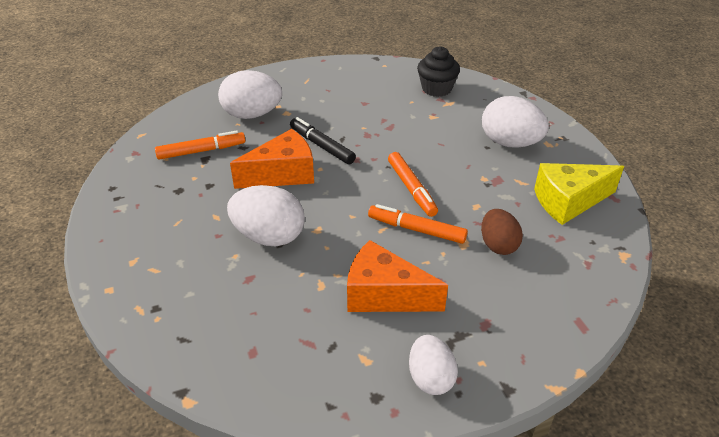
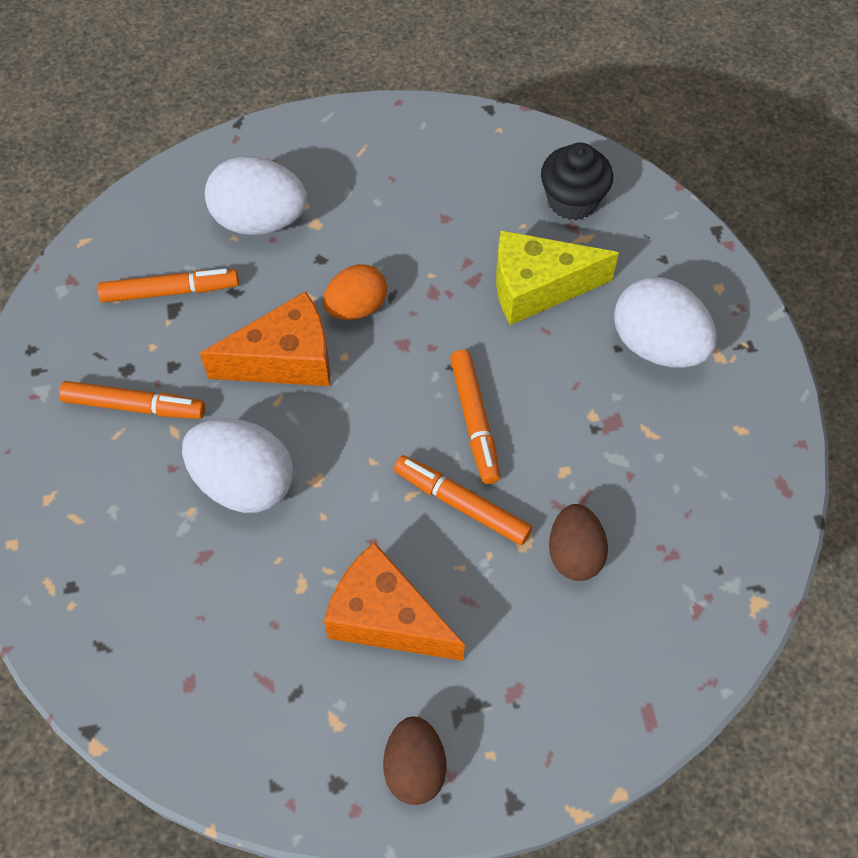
camera: 10 degrees right, 20 degrees up
black marker [290,117,356,164] -> orange egg [323,264,387,320]
white egg [409,335,458,395] -> brown egg [383,716,447,805]
yellow cheese [534,163,624,225] -> yellow cheese moved to [496,230,619,325]
none -> orange marker [59,381,205,419]

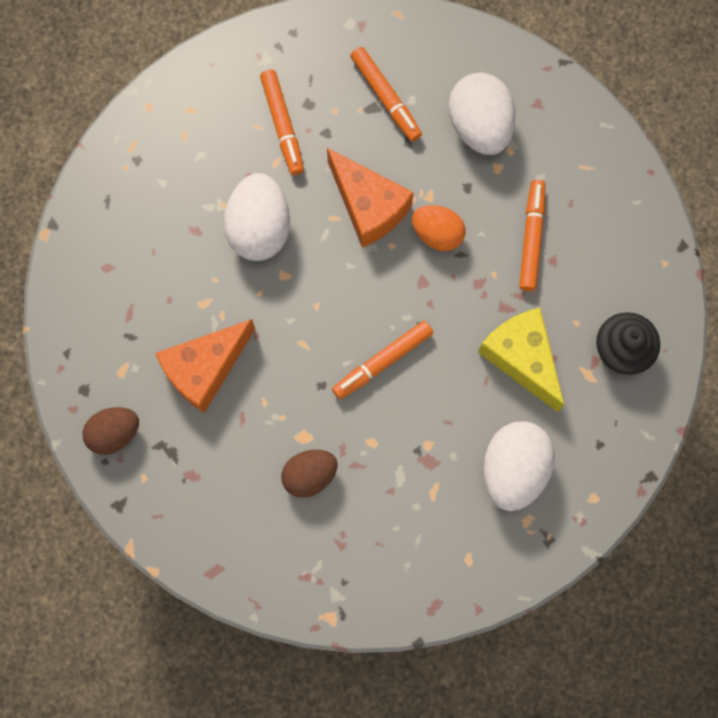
camera: 65 degrees right, 15 degrees up
orange cheese [324,542,465,661] -> orange cheese turned 135 degrees counterclockwise [155,319,255,413]
orange marker [394,455,532,545] -> orange marker moved to [519,180,545,291]

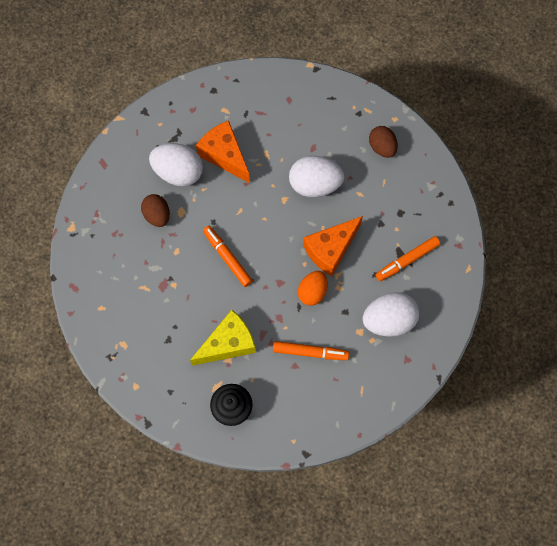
camera: 90 degrees right, 5 degrees down
brown egg [83,407,139,455] -> brown egg moved to [369,126,398,158]
orange marker [260,69,304,175] -> none
white egg [483,421,555,511] -> white egg moved to [149,143,203,186]

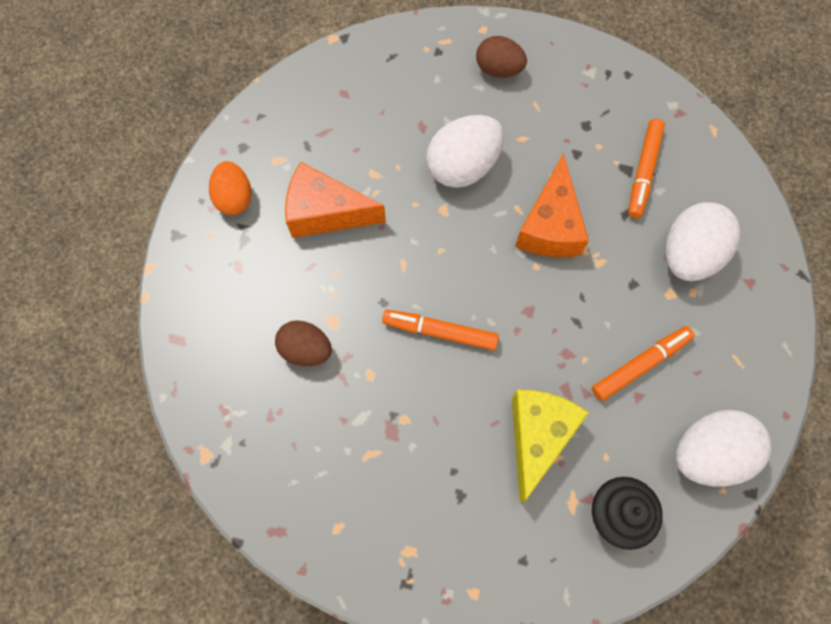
camera: 40 degrees left, 0 degrees up
white egg [149,143,203,186] -> white egg moved to [676,410,771,487]
orange egg [298,271,328,306] -> orange egg moved to [209,161,252,215]

